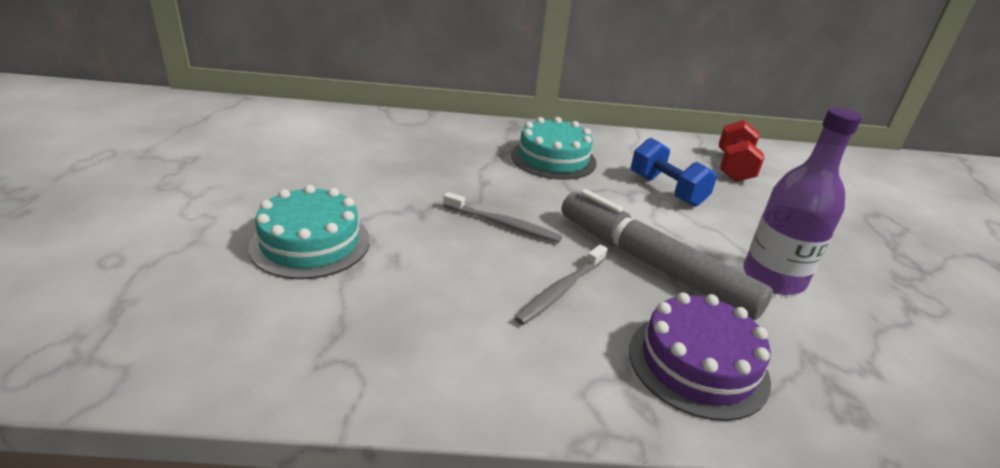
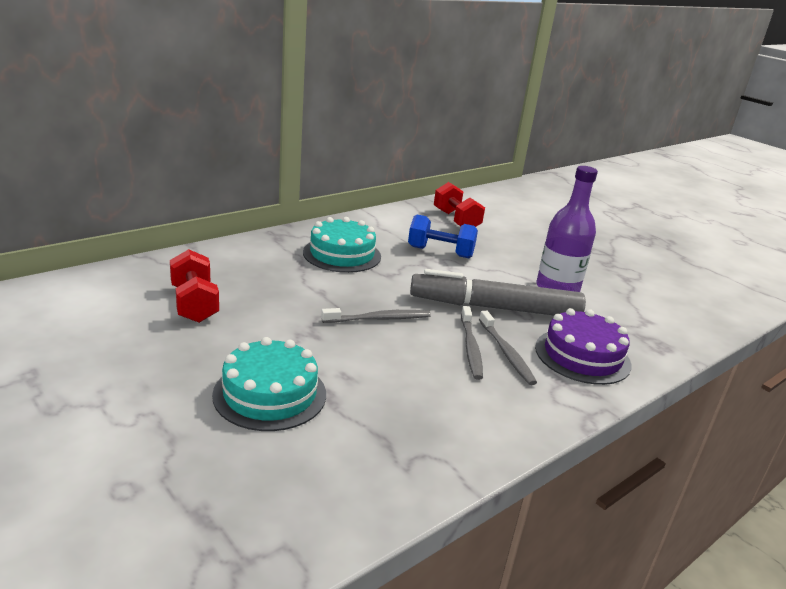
camera: 40 degrees left, 5 degrees down
none -> red dumbbell [170,249,219,323]
none -> grey toothbrush [479,311,537,385]

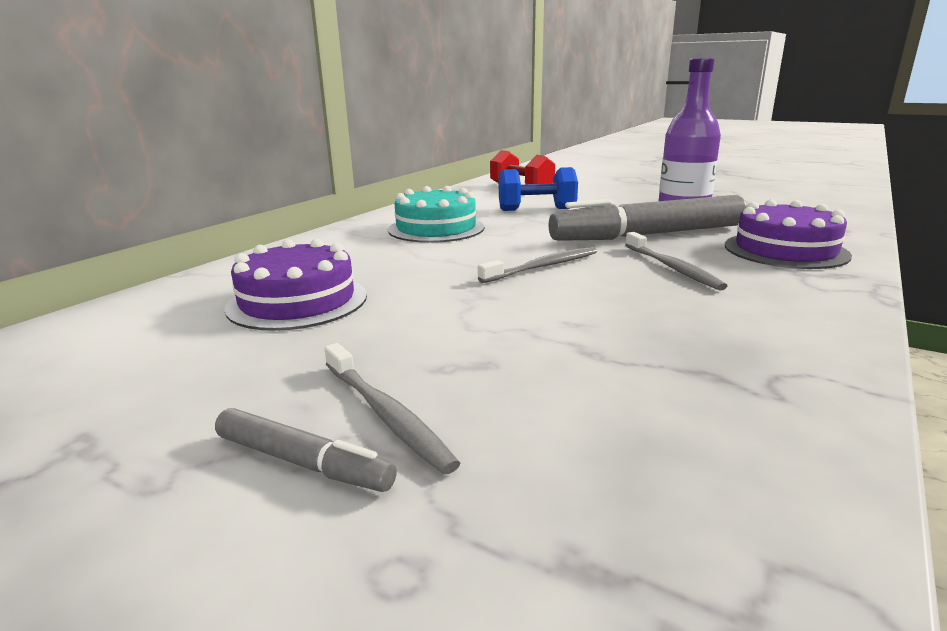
camera: 15 degrees left, 5 degrees down
red dumbbell [170,249,219,323] -> purple cake [224,239,367,331]
turquoise cake [212,337,326,431] -> none
grey toothbrush [479,311,537,385] -> grey toothbrush moved to [324,343,460,474]
none -> grey marker [215,408,397,492]

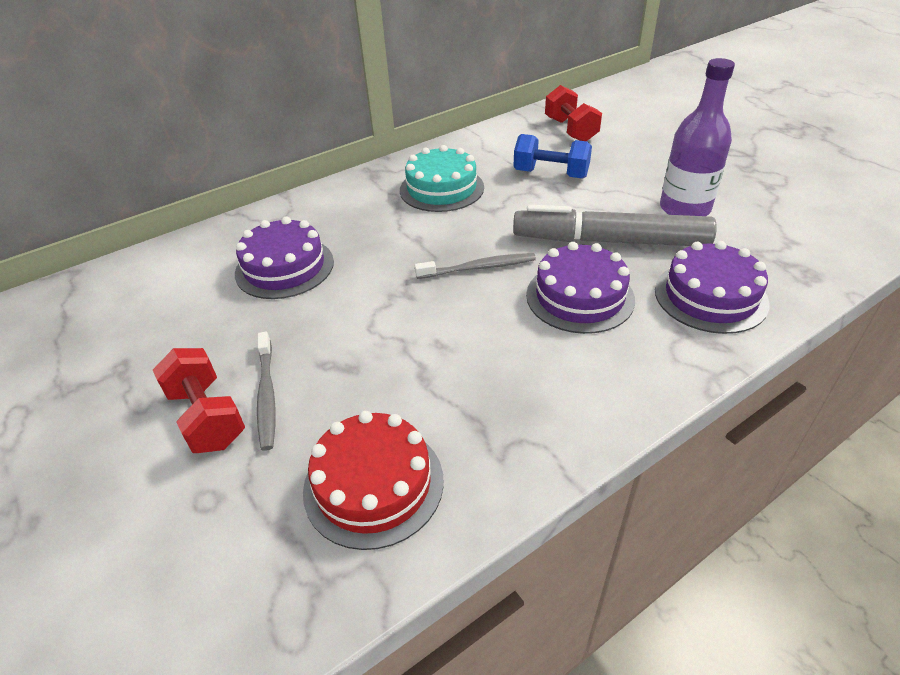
camera: 25 degrees right, 20 degrees up
grey marker [215,408,397,492] -> red dumbbell [153,348,245,453]
grey toothbrush [625,232,727,291] -> purple cake [526,242,635,334]
none -> red cake [303,411,444,550]

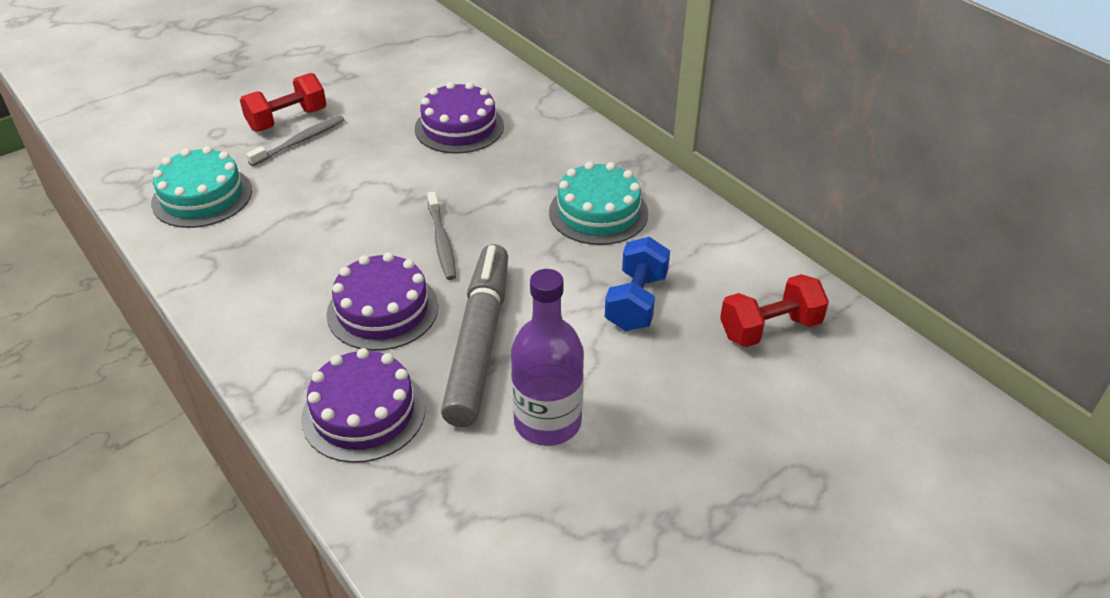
camera: 85 degrees right, 0 degrees up
grey toothbrush [257,332,276,451] -> grey toothbrush turned 150 degrees clockwise [246,116,344,166]
red cake [303,411,444,550] -> turquoise cake [151,146,252,228]

